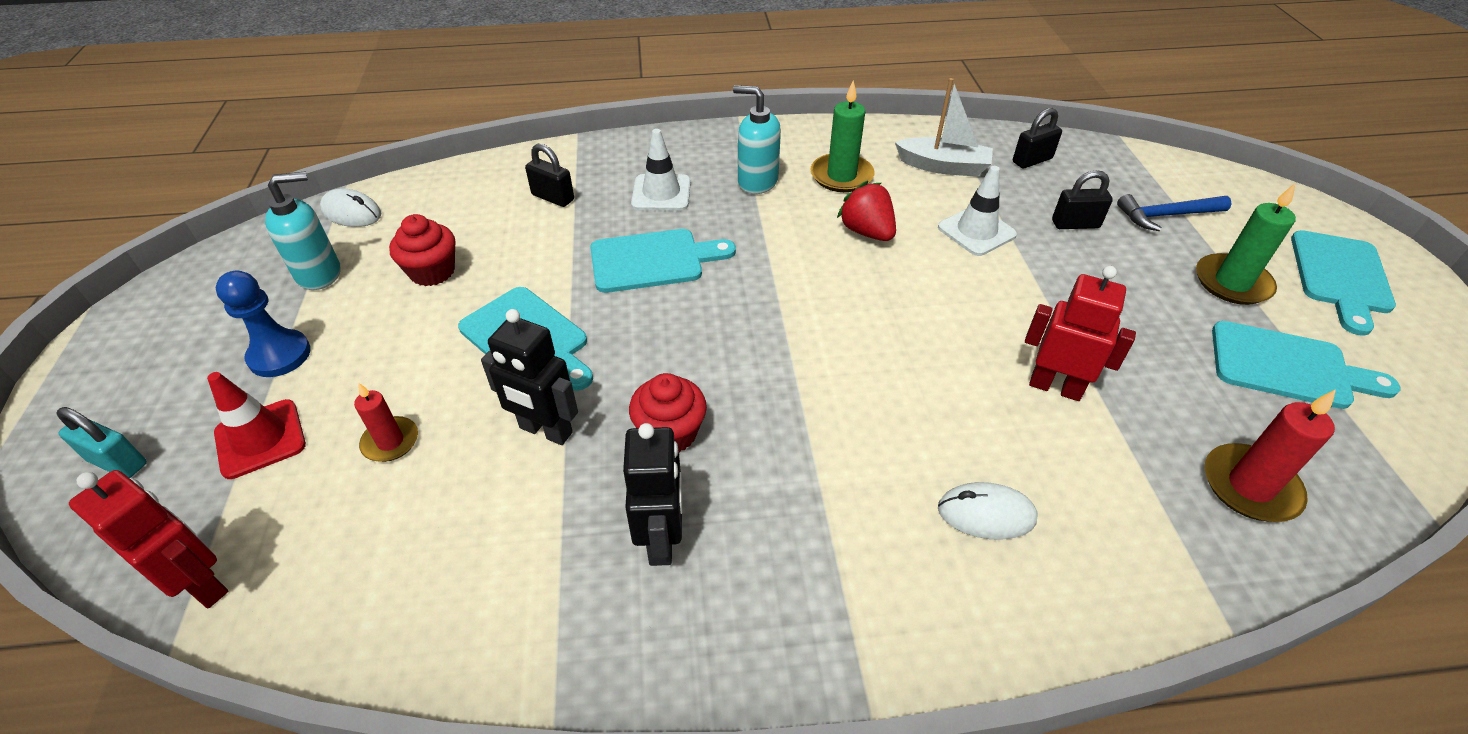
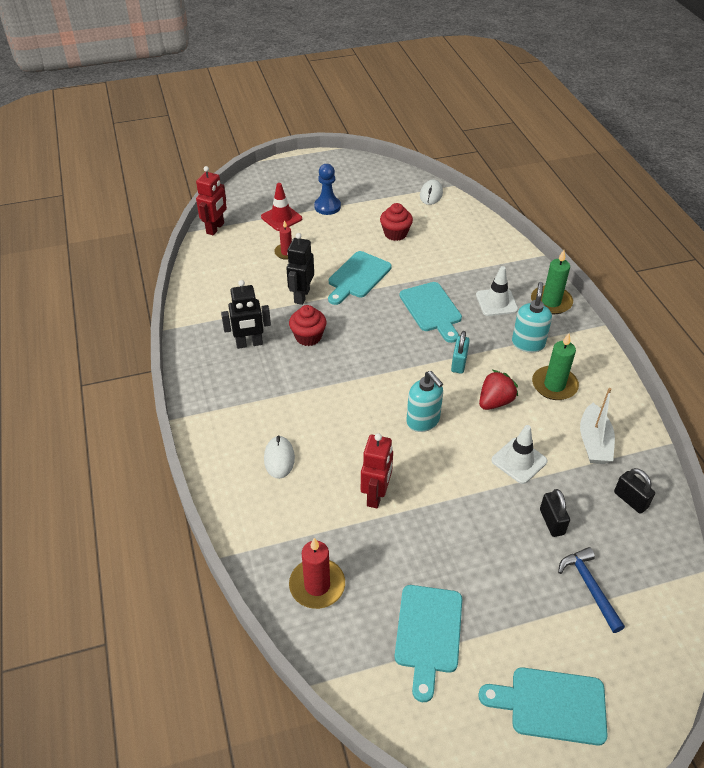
camera: 80 degrees right, 0 degrees up
turquoise padlock [56,407,147,478] -> turquoise padlock moved to [451,331,470,374]
turquoise soap dispenser [265,171,341,290] -> turquoise soap dispenser moved to [406,371,443,432]
black padlock [525,144,574,207] -> none
green candle [1196,184,1296,305] -> green candle moved to [531,250,573,314]

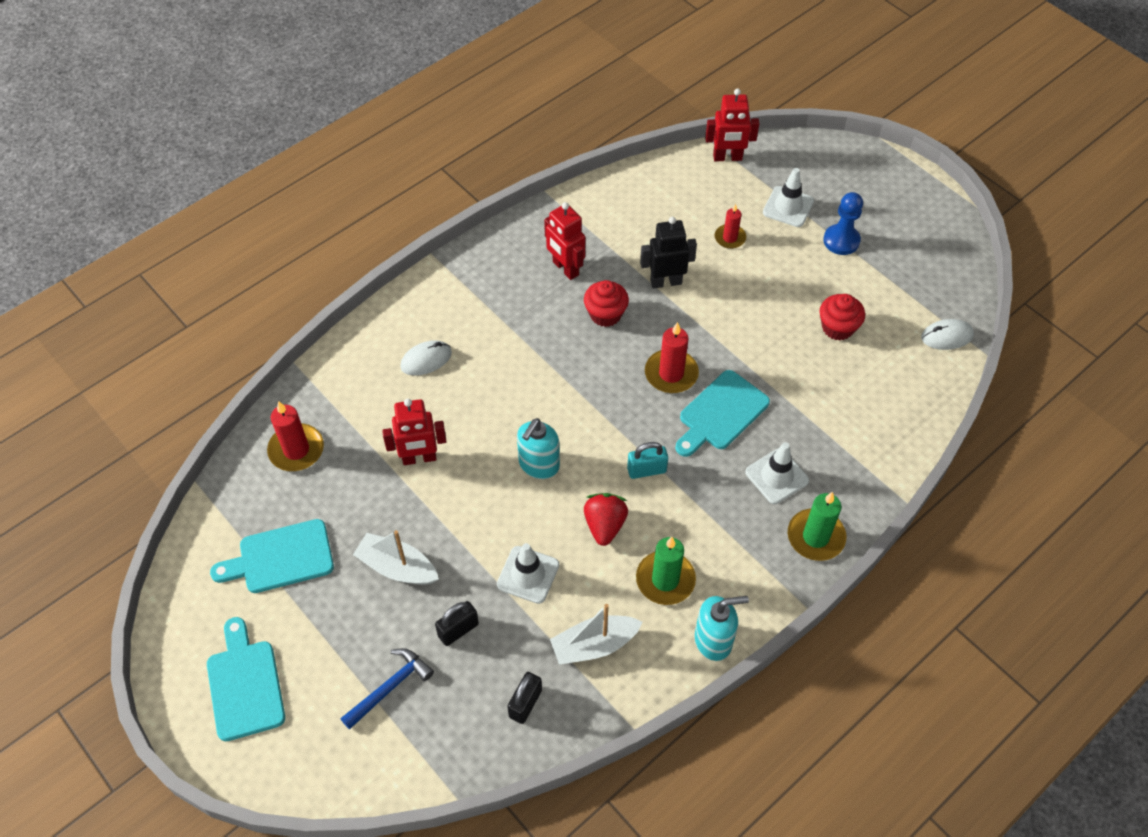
camera: 65 degrees right, 10 degrees up
black robot [221,280,271,349] -> red robot [544,202,585,280]
red traffic cone [261,183,302,231] -> white traffic cone [763,168,814,227]
turquoise cutting board [328,251,392,305] -> none
red strawberry [479,370,518,410] -> red strawberry turned 105 degrees counterclockwise [584,493,628,546]
turquoise soap dispenser [512,282,552,353] -> turquoise soap dispenser moved to [695,596,749,661]
none -> white boat [353,530,439,585]
none -> red candle [645,322,699,393]

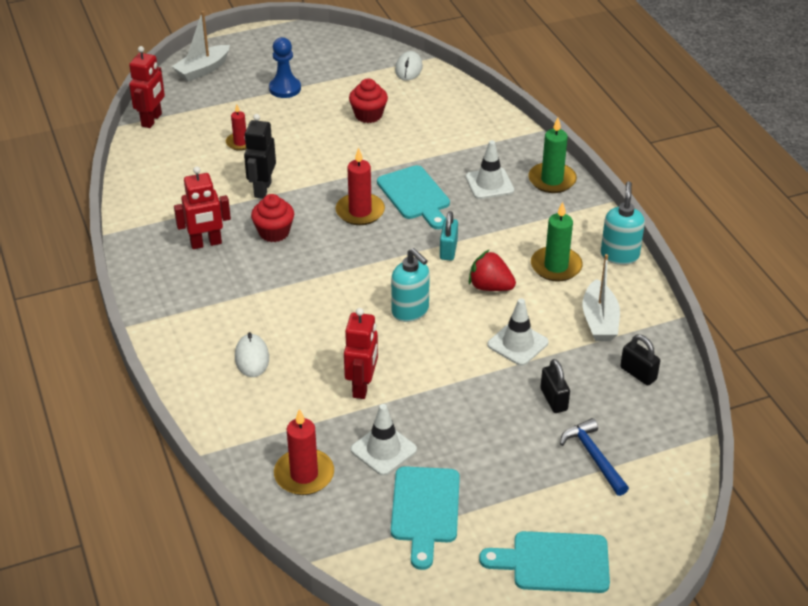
camera: 70 degrees left, 15 degrees down
white boat [353,530,439,585] -> white boat moved to [172,11,230,82]
white traffic cone [763,168,814,227] -> white traffic cone moved to [351,404,417,476]

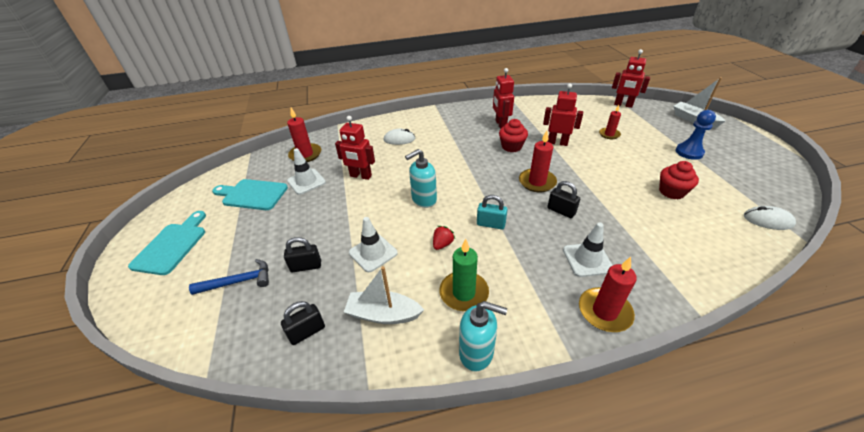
camera: 100 degrees right, 0 degrees up
black robot [244,114,276,199] -> red robot [543,84,583,146]
turquoise cutting board [377,165,450,229] -> black padlock [547,181,580,218]
red strawberry [469,249,516,291] -> red strawberry [433,226,455,250], size x0.64
green candle [528,118,577,193] -> red candle [579,257,637,332]

